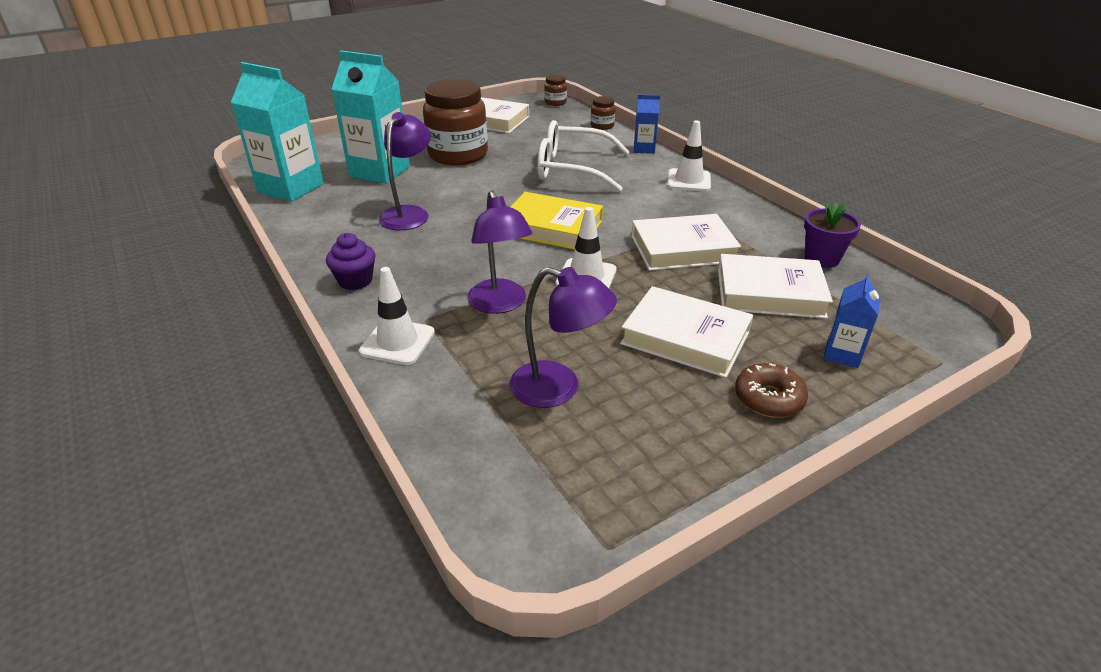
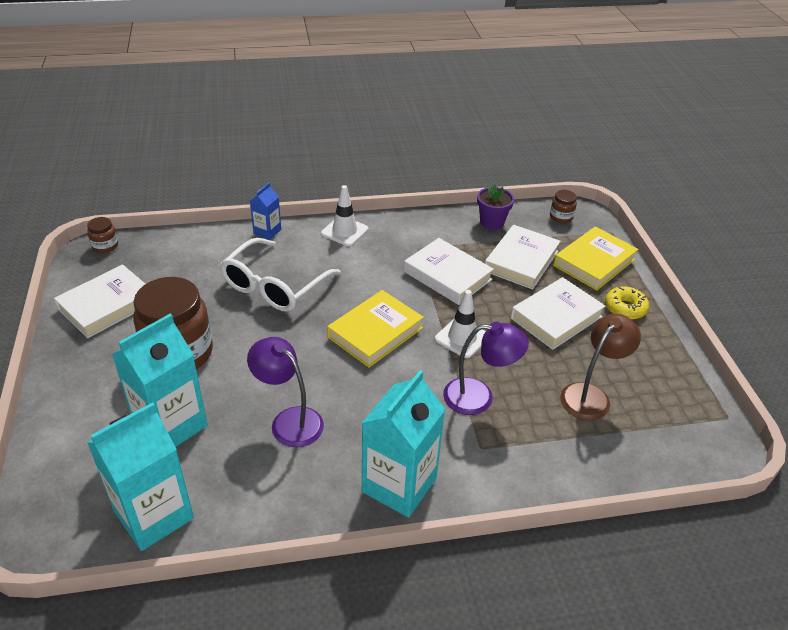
camera: 70 degrees left, 5 degrees up
purple cupcake [326,233,376,290] -> turquoise carton [362,370,445,518]
white traffic cone [359,267,435,365] -> none
purple lamp [509,267,617,408] -> brown lamp [560,314,641,420]
brown jar [591,96,615,130] -> brown jar moved to [550,190,577,223]
white book [631,214,741,271] -> white book turned 60 degrees counterclockwise [404,238,494,305]
brown donut [735,363,808,417] -> yellow donut [605,286,649,320]
blue carton [823,274,881,368] -> yellow book [553,226,639,290]

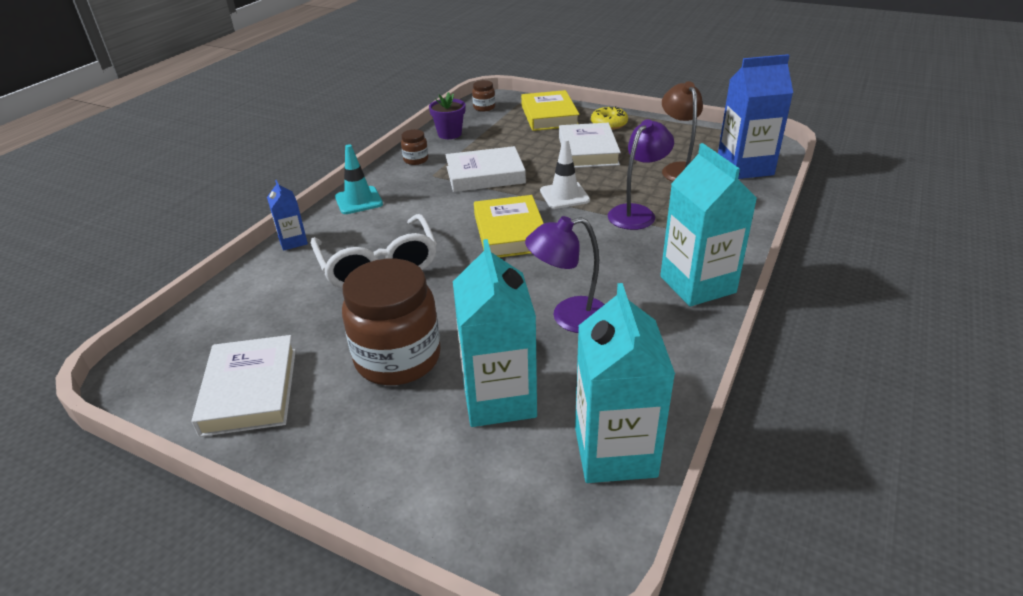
camera: 50 degrees left, 5 degrees down
brown jar [87,217,118,253] -> brown jar moved to [401,129,428,165]
white traffic cone [321,185,368,246] -> turquoise traffic cone [335,144,383,214]
white book [485,225,561,290] -> none
none -> blue carton [718,54,793,179]

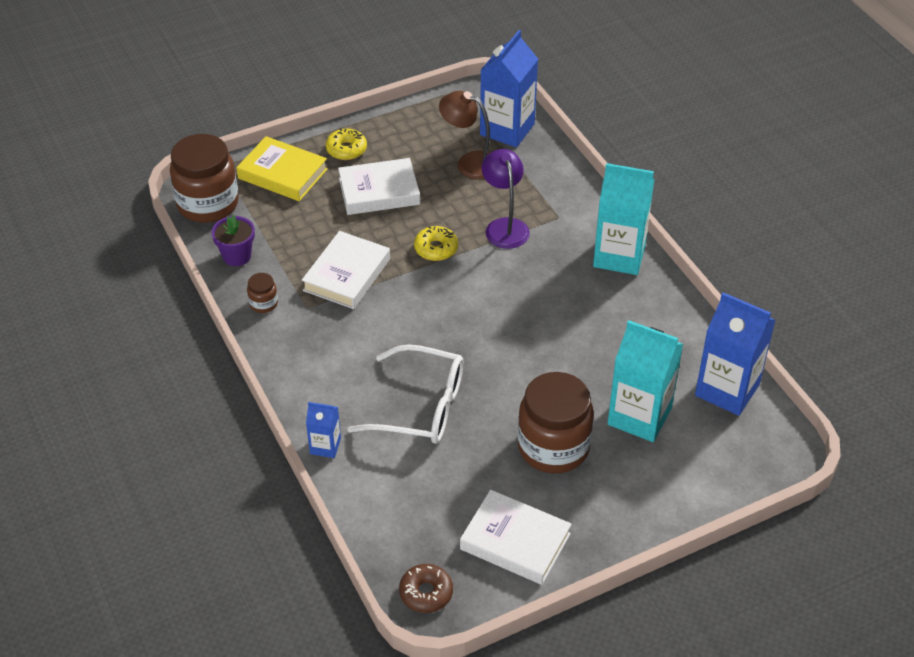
camera: 55 degrees left, 10 degrees up
turquoise traffic cone [335,144,383,214] -> none
brown jar [472,80,495,111] -> brown jar [170,134,239,223], size x2.30
yellow book [474,195,544,257] -> none
purple lamp [525,216,605,333] -> none
white traffic cone [540,139,590,209] -> yellow donut [414,226,458,261]
white book [559,123,621,168] -> white book turned 45 degrees counterclockwise [338,158,420,215]
turquoise carton [575,283,675,483] -> blue carton [695,292,775,416]
none -> brown donut [399,564,453,613]

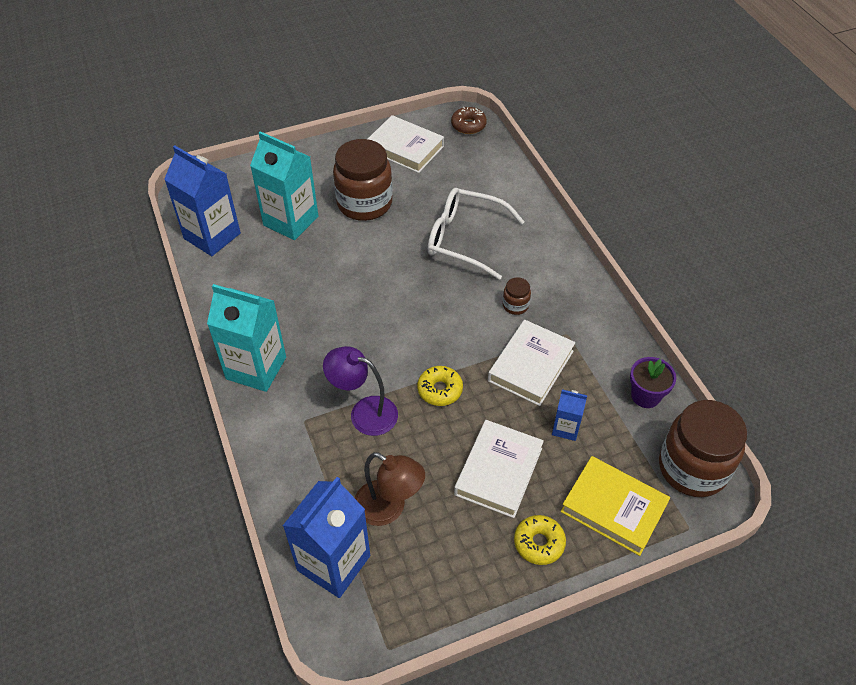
camera: 175 degrees left, 5 degrees up
brown jar [247,273,278,313] -> brown jar moved to [503,277,531,315]
blue carton [306,402,341,458] -> blue carton moved to [552,389,587,441]
white book [338,158,420,215] -> white book turned 60 degrees counterclockwise [454,420,544,518]
purple lamp [482,149,530,249] -> purple lamp turned 120 degrees clockwise [323,346,398,436]

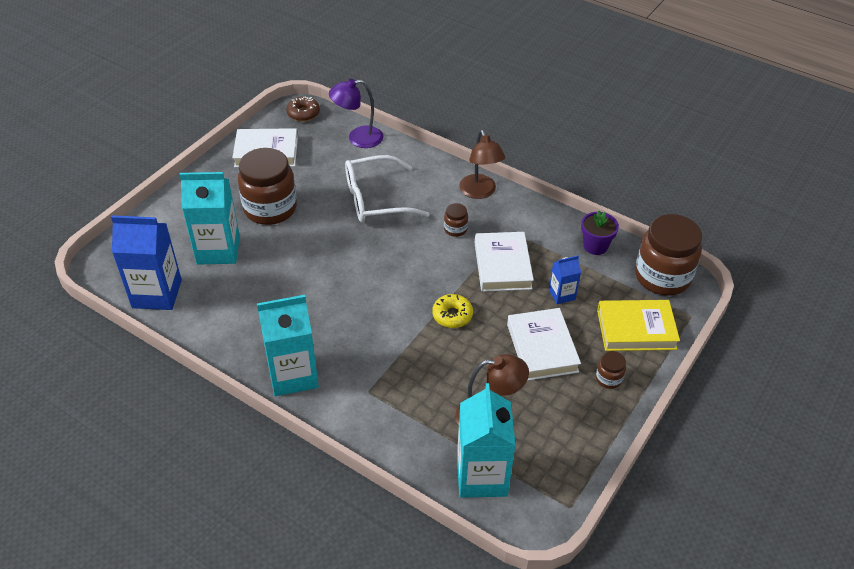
camera: 35 degrees left, 5 degrees down
blue carton [283,477,370,598] -> turquoise carton [457,383,516,498]
purple lamp [323,346,398,436] -> purple lamp moved to [329,79,383,148]
yellow donut [514,515,566,565] -> brown jar [596,351,626,389]
none -> brown lamp [459,130,505,199]

